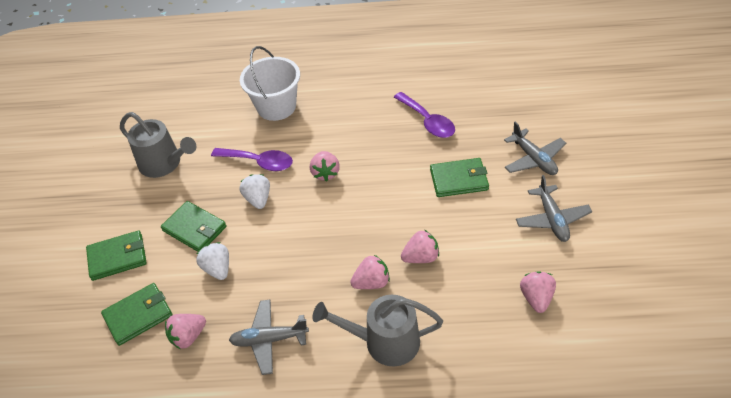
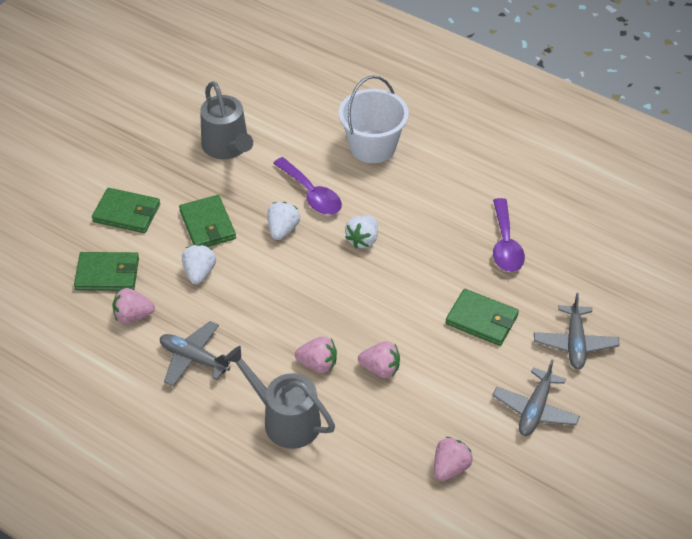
camera: 30 degrees right, 0 degrees up
pink strawberry [310,151,340,181] -> white strawberry [345,215,378,248]

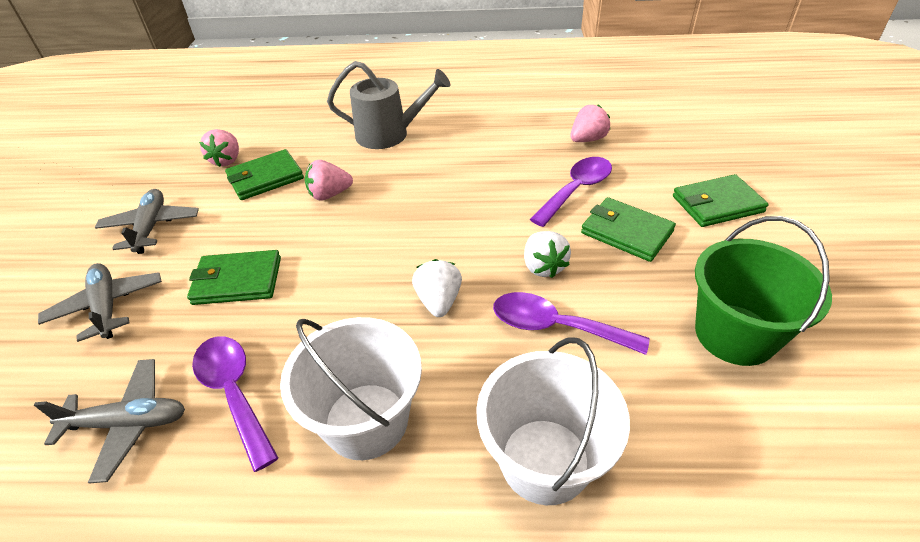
camera: 150 degrees right, 5 degrees down
green wallet [74,252,139,291] -> green wallet moved to [225,149,304,200]
grey plane [160,321,231,386] -> grey plane moved to [34,359,185,484]
white strawberry [182,244,216,284] -> purple spoon [530,157,612,227]
grey watering can [200,81,253,159] -> green bucket [695,216,832,366]
pink strawberry [295,336,337,373] -> none
none -> white bucket [280,317,422,460]

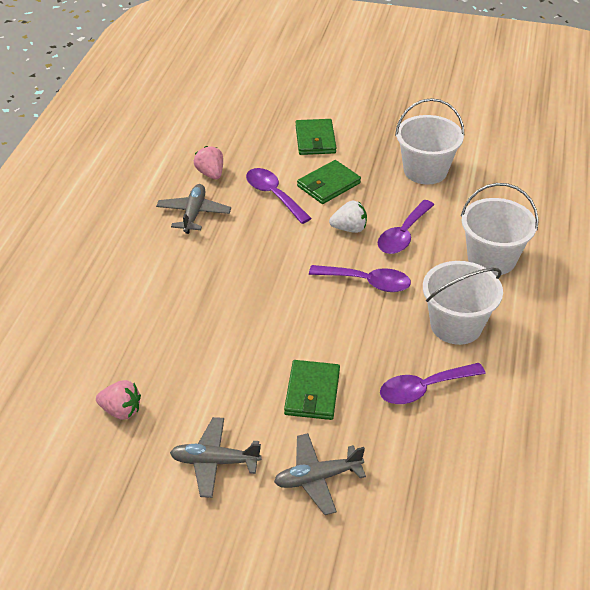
camera: 80 degrees left, 0 degrees up
grey plane [34,359,185,484] -> grey plane moved to [156,184,231,234]
green wallet [225,149,304,200] -> none
pink strawberry [305,160,353,201] -> none
grey watering can [327,61,450,149] -> none
white strawberry [412,259,462,317] -> purple spoon [309,265,411,292]
green bucket [695,216,832,366] -> white bucket [395,98,465,184]

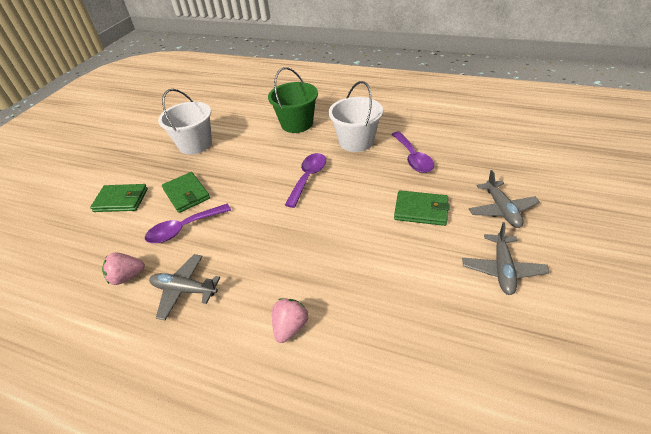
camera: 80 degrees left, 0 degrees up
pink strawberry [96,380,141,420] -> pink strawberry moved to [272,298,308,343]
white strawberry [329,201,367,233] -> none
purple spoon [378,200,434,254] -> none
white bucket [461,183,539,275] -> green bucket [268,67,318,133]

